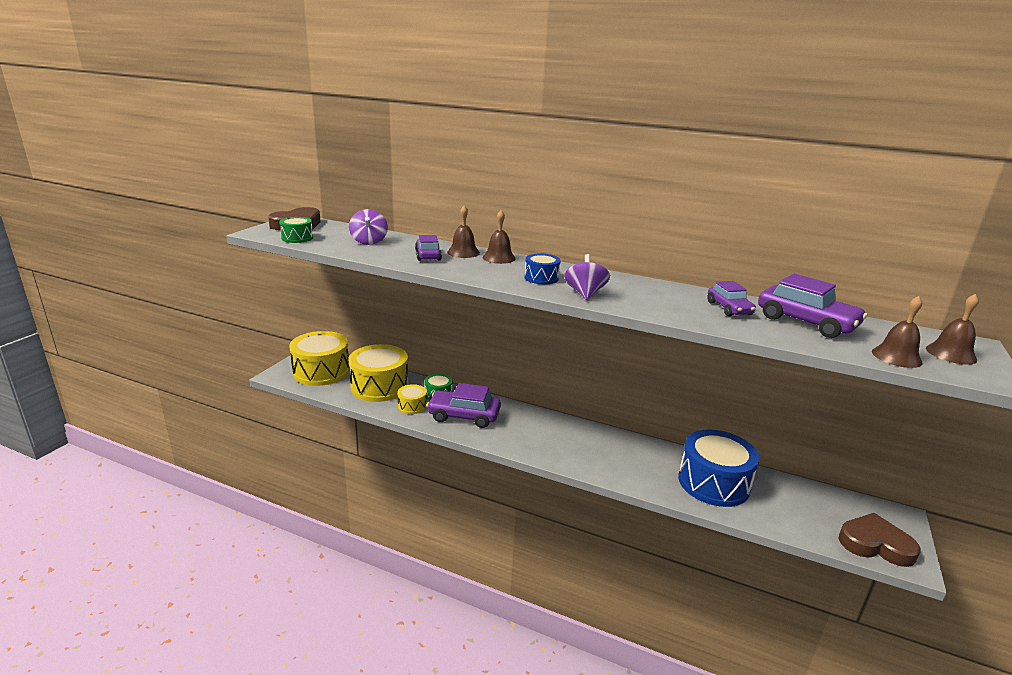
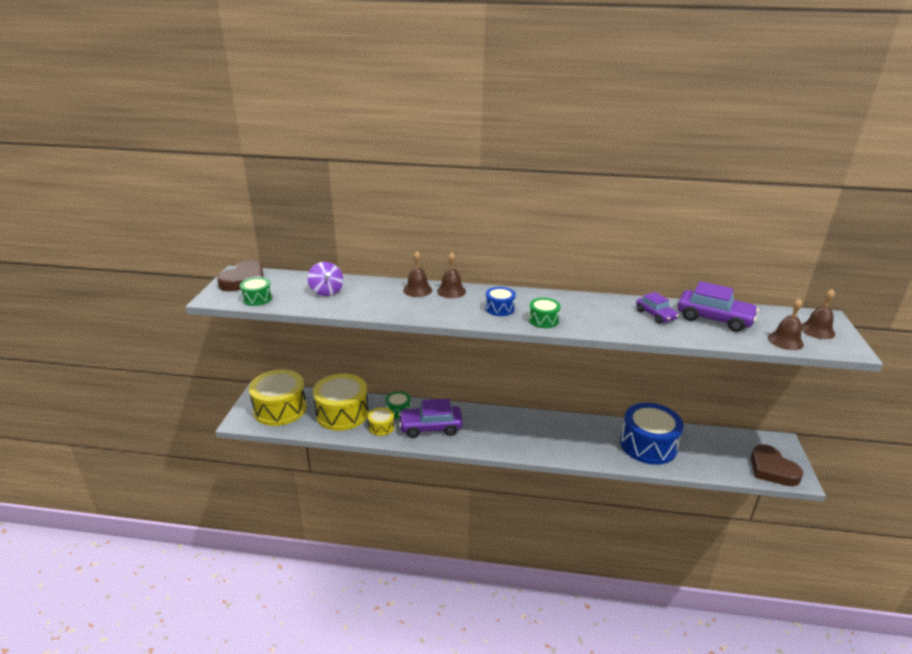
camera: 15 degrees left, 5 degrees up
purple car [415,235,442,261] -> none
purple spinning top [564,254,610,300] -> green drum [529,298,561,328]
brown heart [838,513,921,567] -> brown heart turned 120 degrees counterclockwise [751,444,803,486]

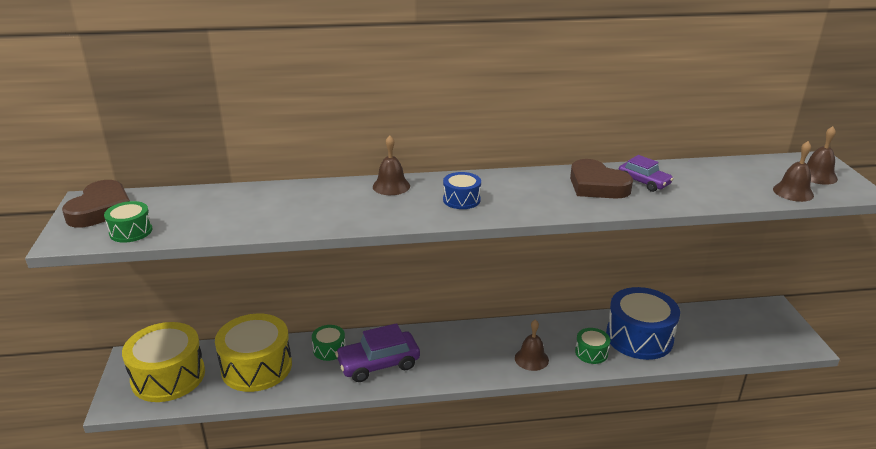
camera: 15 degrees left, 0 degrees up
purple spinning top [308,262,343,296] -> none
yellow drum [368,407,395,436] -> none
brown bell [403,251,432,297] -> brown bell moved to [515,319,549,371]
green drum [529,298,561,328] -> green drum moved to [575,328,610,364]
purple car [678,281,759,332] -> none
brown heart [751,444,803,486] -> brown heart moved to [570,159,633,199]

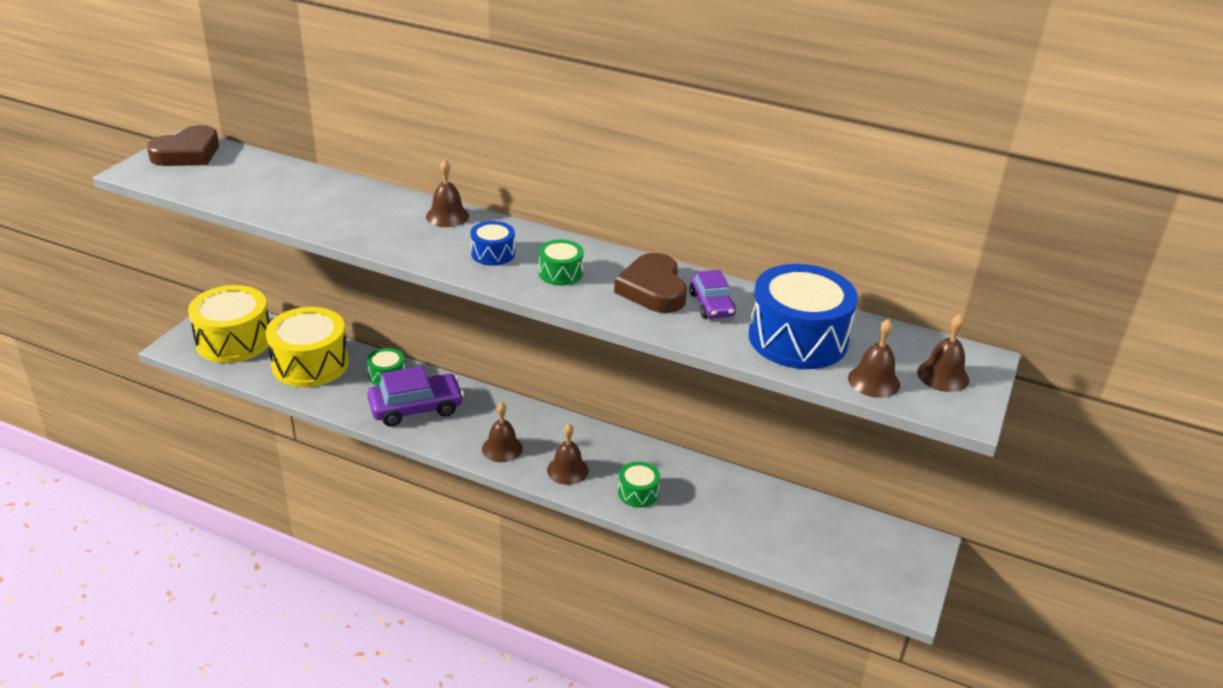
camera: 30 degrees right, 5 degrees up
green drum [104,201,153,243] -> green drum moved to [538,240,584,285]
purple car [335,323,420,382] -> purple car turned 150 degrees clockwise [367,366,464,427]
blue drum [606,287,680,360] -> blue drum moved to [749,264,858,369]
none -> brown bell [482,402,523,462]

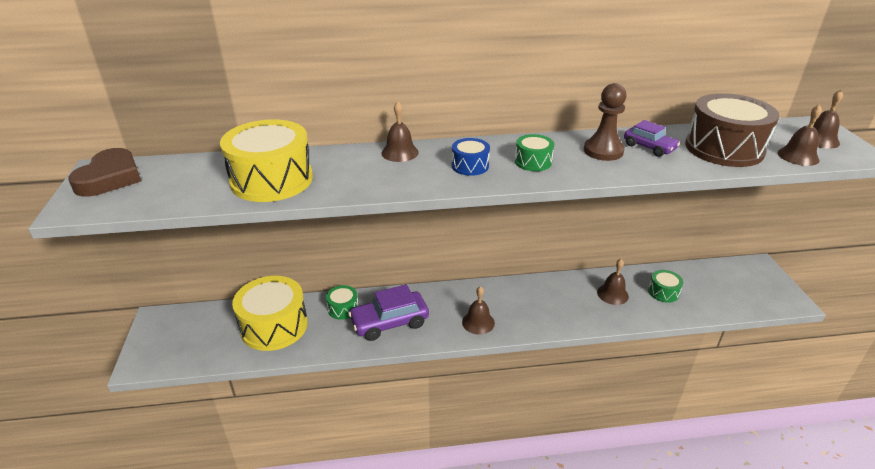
camera: 30 degrees left, 0 degrees up
yellow drum [188,285,270,363] -> yellow drum moved to [220,119,313,202]
purple car [367,366,464,427] -> purple car turned 150 degrees counterclockwise [348,284,429,341]
brown bell [547,424,589,485] -> brown bell moved to [597,259,629,305]
brown heart [614,253,687,313] -> brown pawn [584,83,627,161]
green drum [618,462,660,507] -> green drum moved to [648,270,683,303]
blue drum [749,264,858,369] -> brown drum [685,93,780,167]

